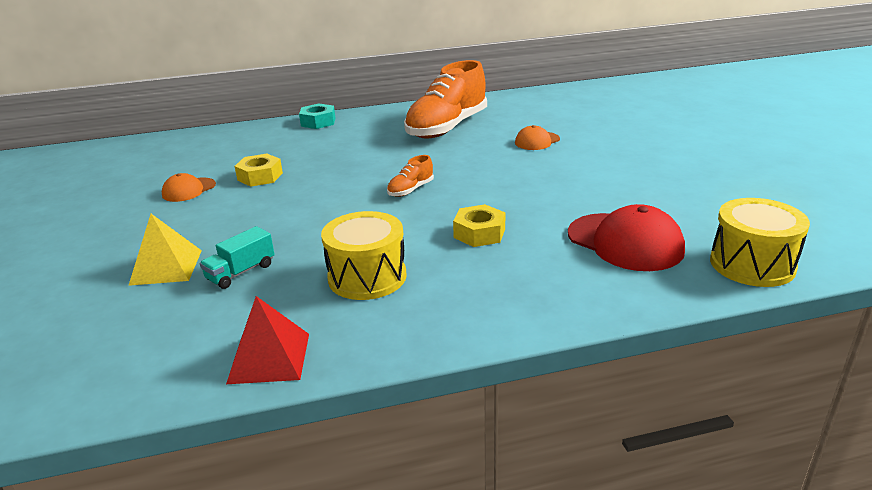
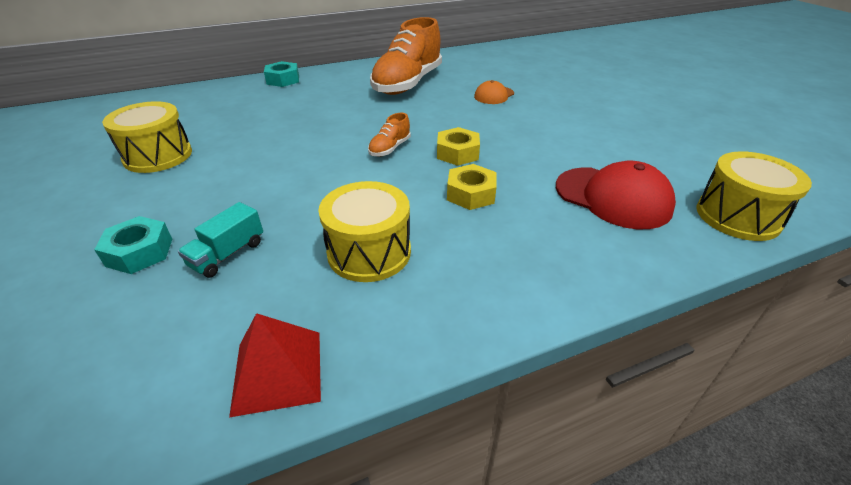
camera: 10 degrees left, 10 degrees up
yellow pyramid [128,214,202,286] -> turquoise nut [94,216,172,274]
orange cap [162,173,216,202] -> yellow drum [102,101,192,173]
yellow nut [234,154,283,187] -> yellow nut moved to [437,127,480,166]

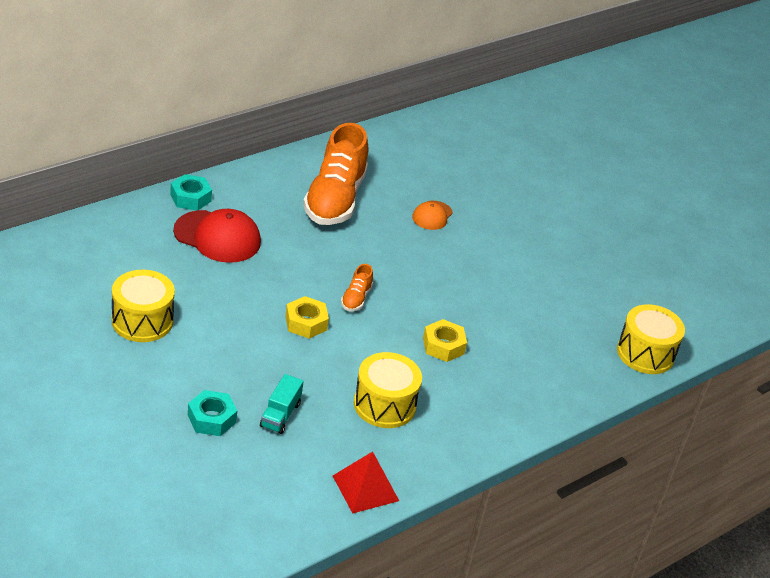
camera: 20 degrees left, 0 degrees up
yellow nut [437,127,480,166] -> yellow nut moved to [285,296,329,339]
red cap [556,161,676,229] -> red cap moved to [173,209,261,263]

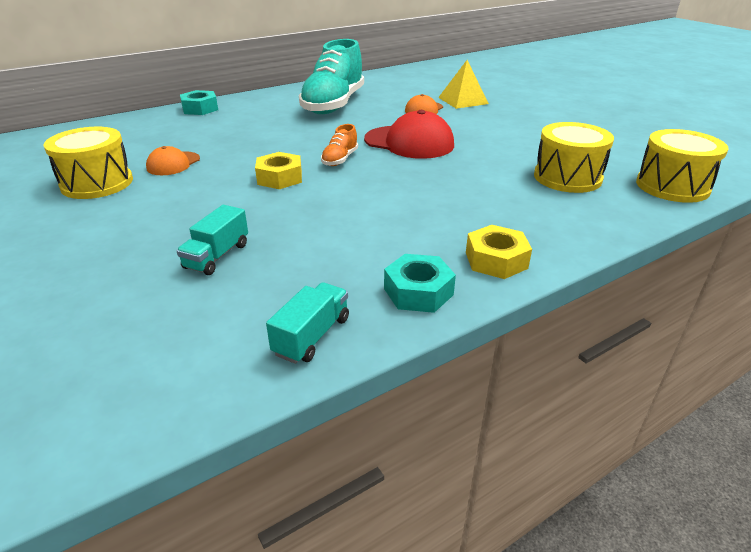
camera: 10 degrees right, 5 degrees down
red cap [173,209,261,263] -> red cap moved to [364,110,454,159]
turquoise nut [188,390,237,436] -> turquoise nut moved to [384,254,456,313]
orange shoe [303,123,368,225] -> turquoise shoe [299,39,364,114]
red pyramid [333,451,399,513] -> turquoise truck [266,282,349,364]
yellow drum [354,352,422,428] -> yellow drum moved to [534,122,614,193]
yellow nut [423,319,467,362] -> yellow nut moved to [466,225,532,279]
none -> orange cap [146,146,200,175]
none -> yellow pyramid [438,60,489,109]

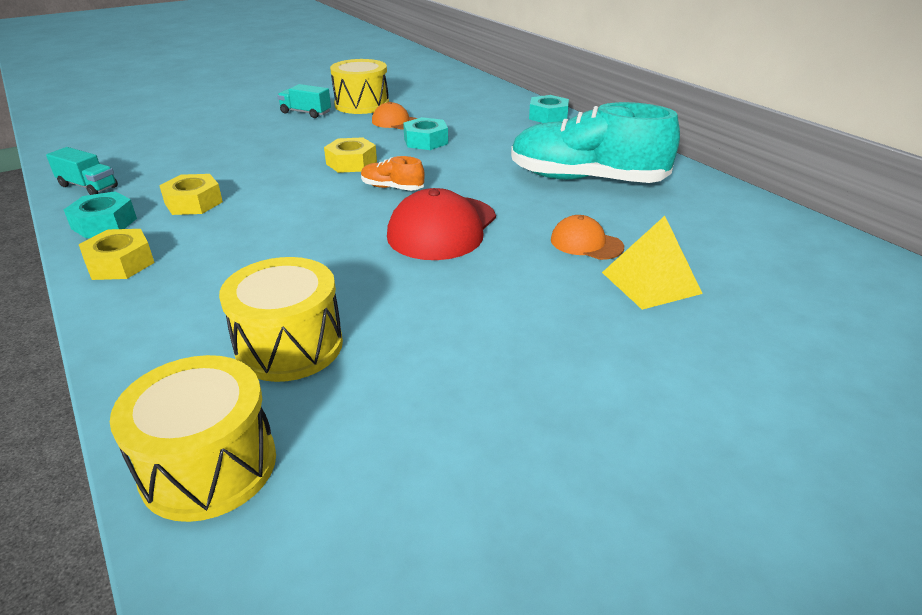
camera: 90 degrees right, 0 degrees up
turquoise truck [177,205,248,275] -> turquoise truck moved to [277,84,331,118]
none -> yellow nut [159,174,223,215]
none -> turquoise nut [403,117,448,150]

